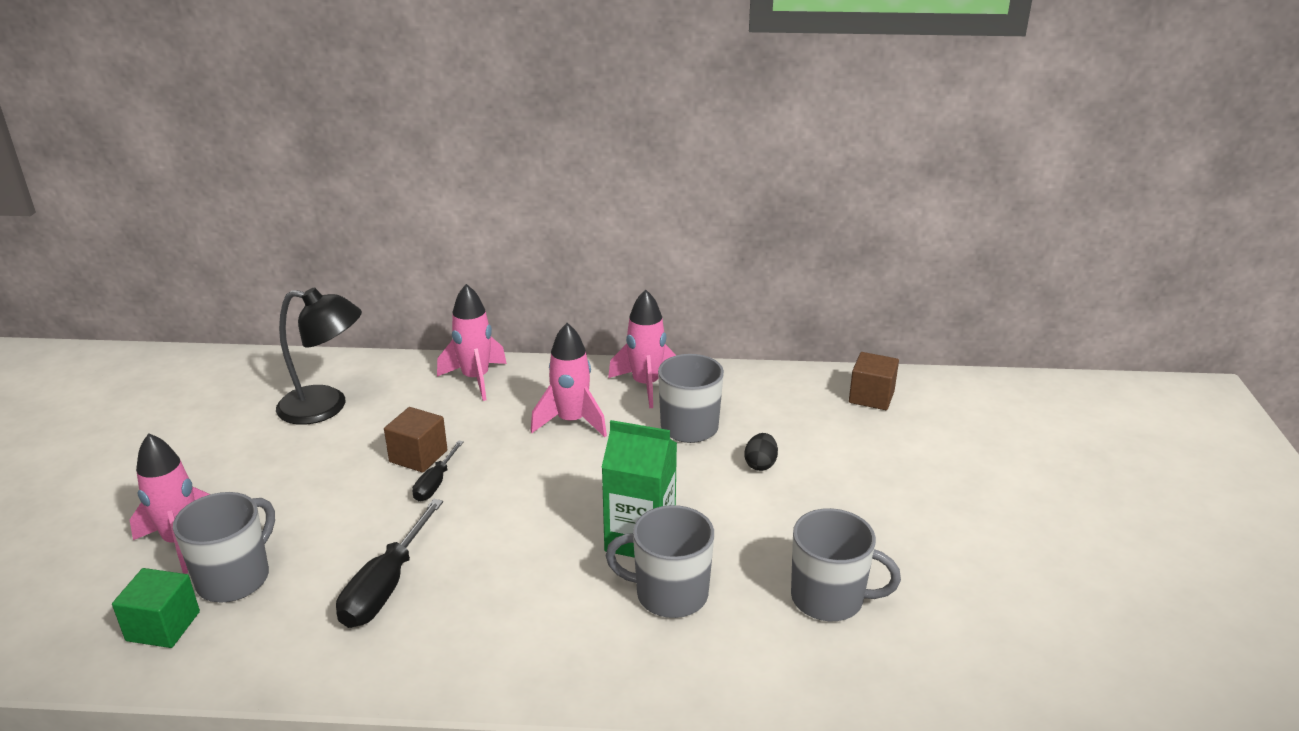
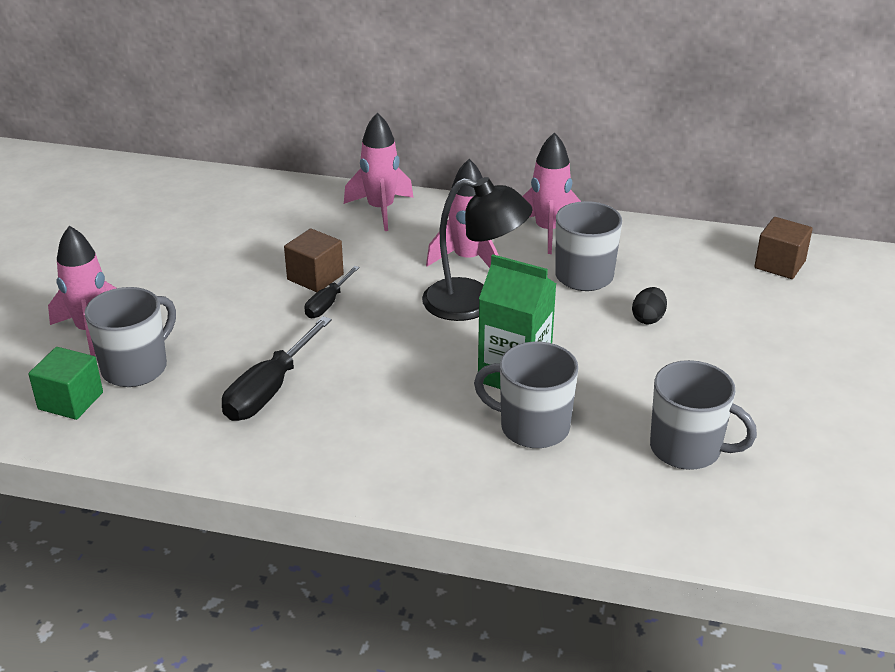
camera: 10 degrees right, 5 degrees up
black lamp [276,287,362,425] -> black lamp moved to [422,177,532,321]

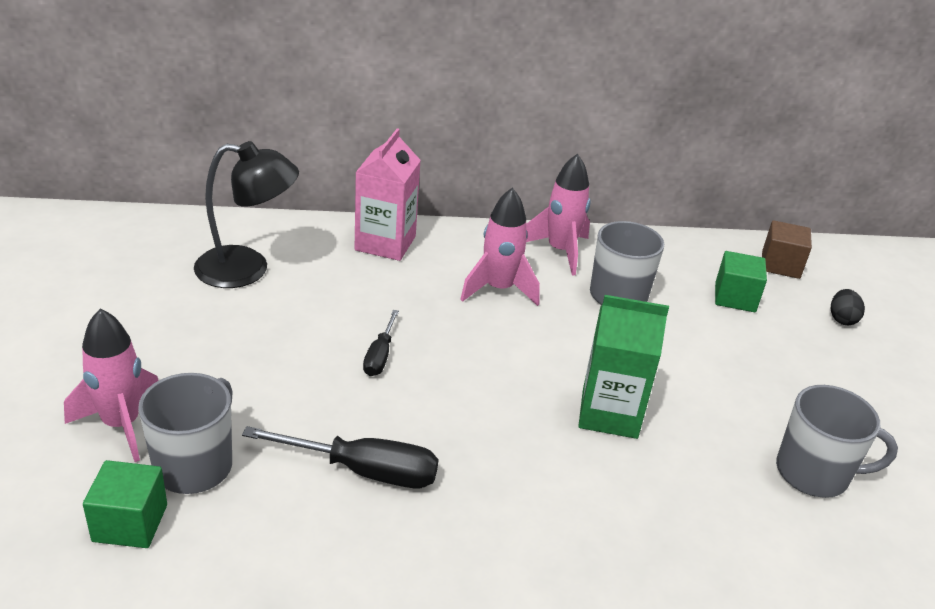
camera: 20 degrees left, 0 degrees up
black screwdriver [222,316,332,421] -> black screwdriver turned 90 degrees counterclockwise [242,426,438,488]
brown cube [284,228,344,292] -> none
pink rocket [344,113,414,231] -> pink carton [355,128,421,261]
black lamp [422,177,532,321] -> black lamp moved to [194,141,299,288]
grey mug [474,342,578,448] -> none
black egg [632,287,667,325] -> black egg moved to [831,289,865,325]
none -> green cube [715,251,767,312]

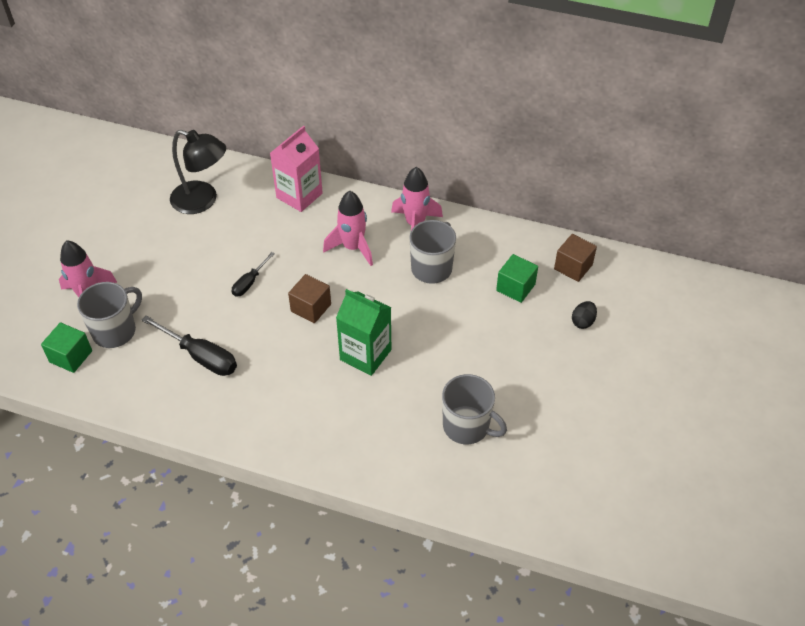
camera: 25 degrees right, 15 degrees up
none -> brown cube [288,274,331,323]

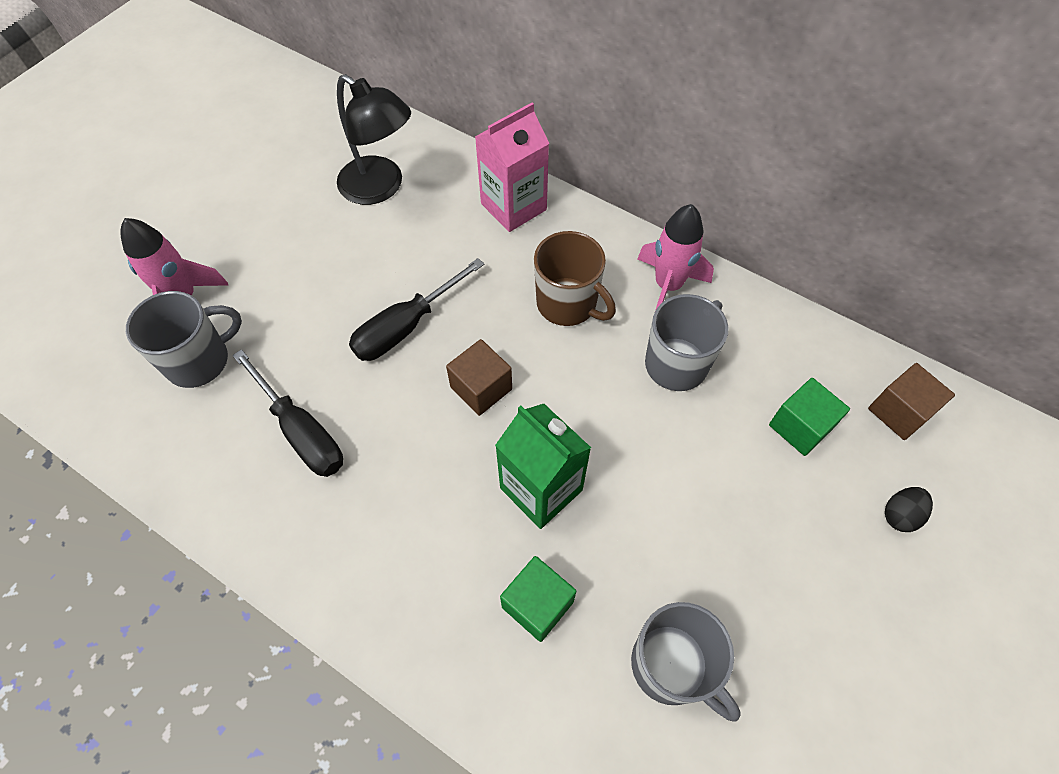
camera: 15 degrees right, 10 degrees up
green cube [41,322,92,373] -> green cube moved to [500,556,576,642]
black screwdriver [232,252,275,297] -> black screwdriver [349,258,484,361], size x1.71
pink rocket [323,191,373,266] -> brown mug [534,231,616,326]

